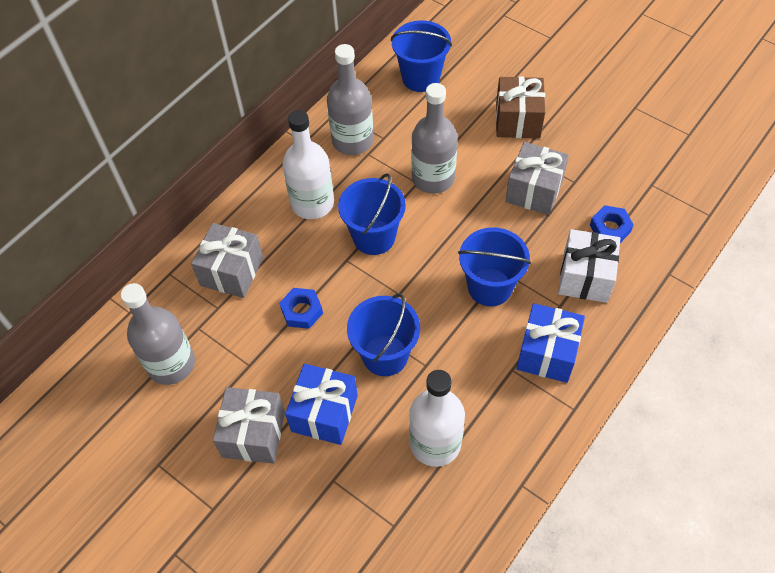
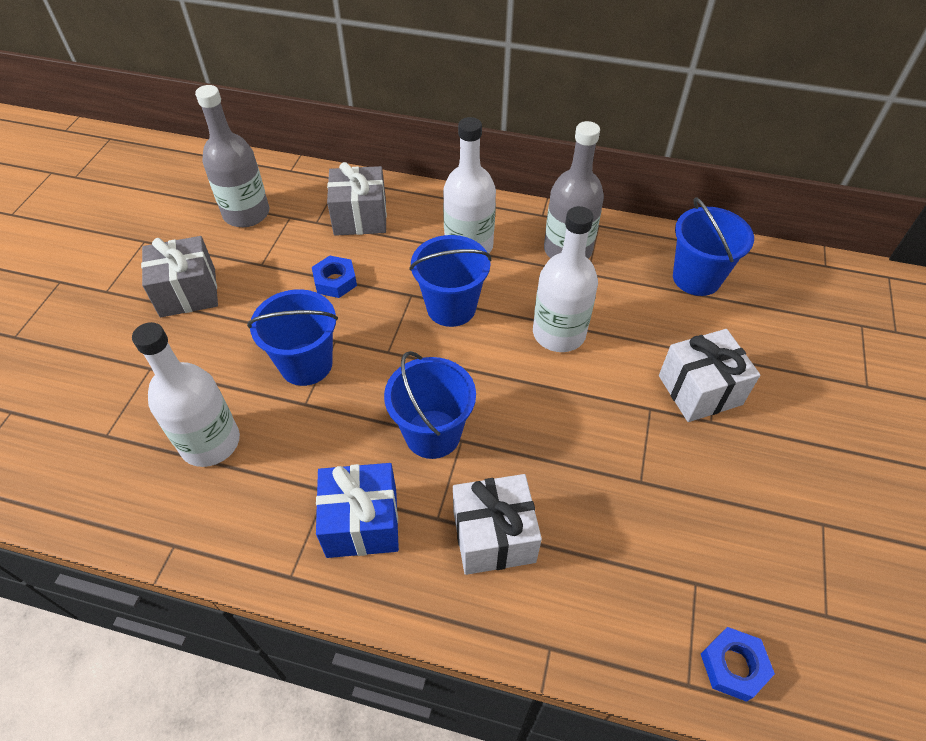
camera: 65 degrees right, 5 degrees down
blue gift [285,364,358,445] -> none
grey bottle [411,83,457,194] -> white bottle [533,206,598,352]
brown gift [496,76,545,138] -> white gift [659,329,760,422]
grey gift [505,142,569,215] -> none
blue nut [590,205,634,243] -> blue nut moved to [701,627,775,702]

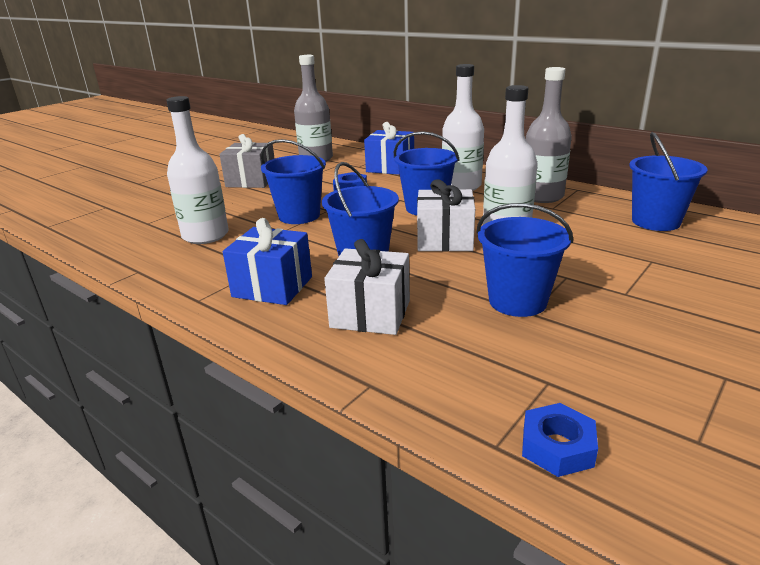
camera: 25 degrees right, 25 degrees down
grey gift [327,162,387,236] -> blue gift [364,122,414,175]
white gift [659,329,760,422] -> white gift moved to [417,179,475,252]
none -> blue bucket [477,203,573,317]

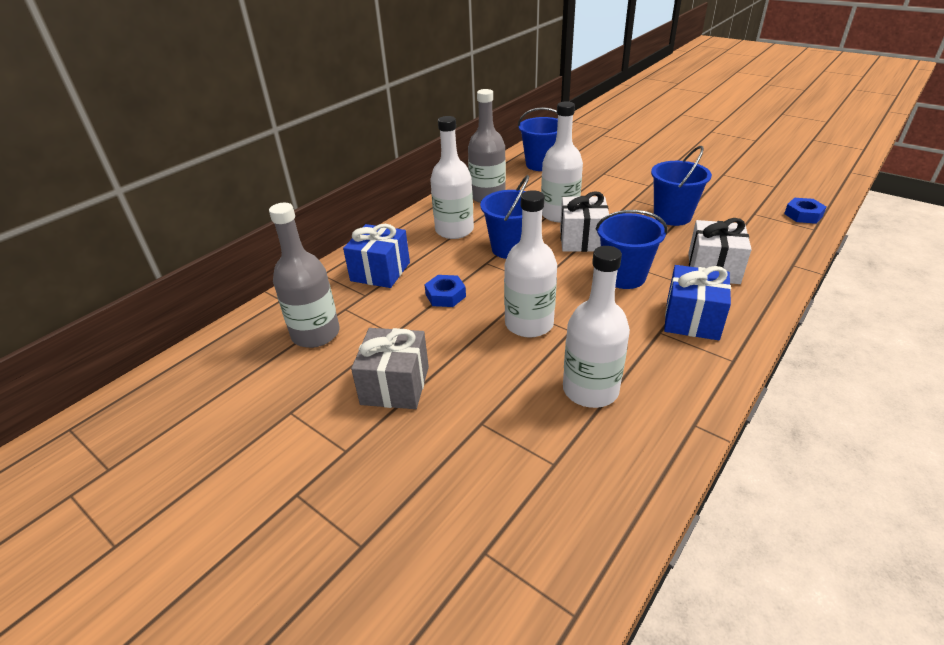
camera: 90 degrees left, 10 degrees up
blue bucket [261,139,326,224] -> white bottle [504,190,557,338]

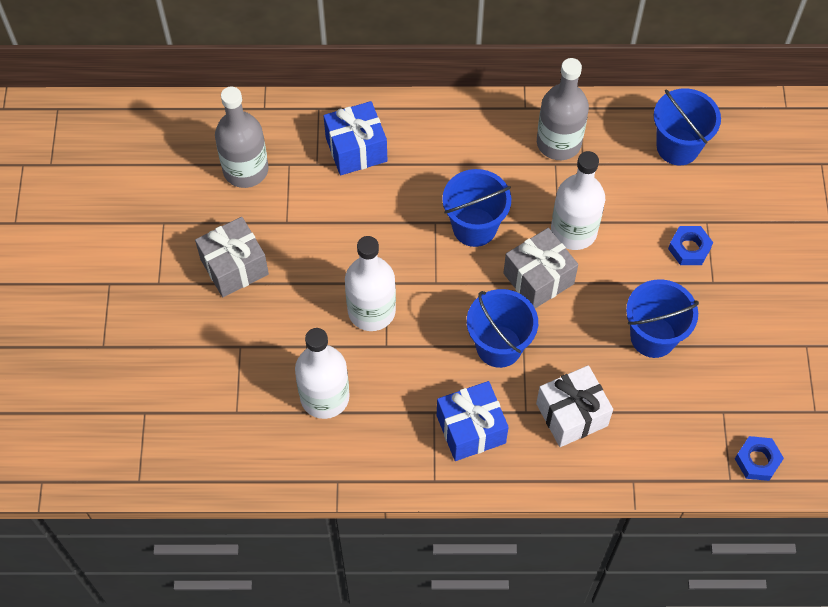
camera: 50 degrees right, 25 degrees up
blue nut [424,275,466,307] -> blue nut moved to [668,226,713,265]
white bottle [430,116,474,239] -> none
white gift [560,191,609,252] -> grey gift [503,228,578,308]

